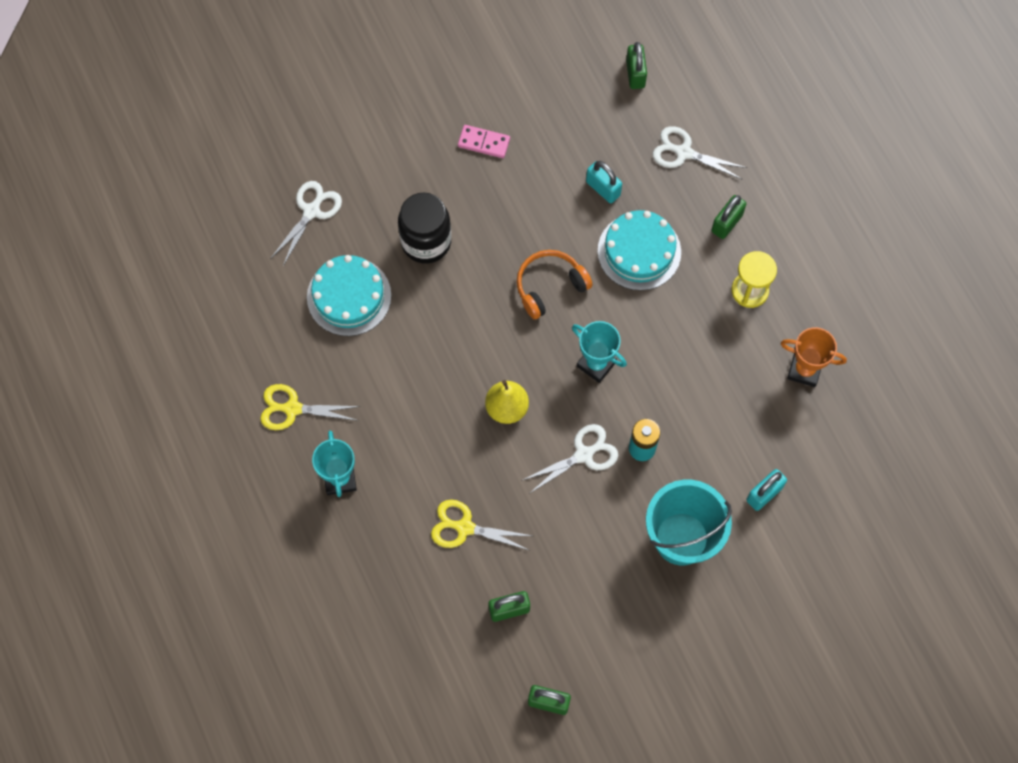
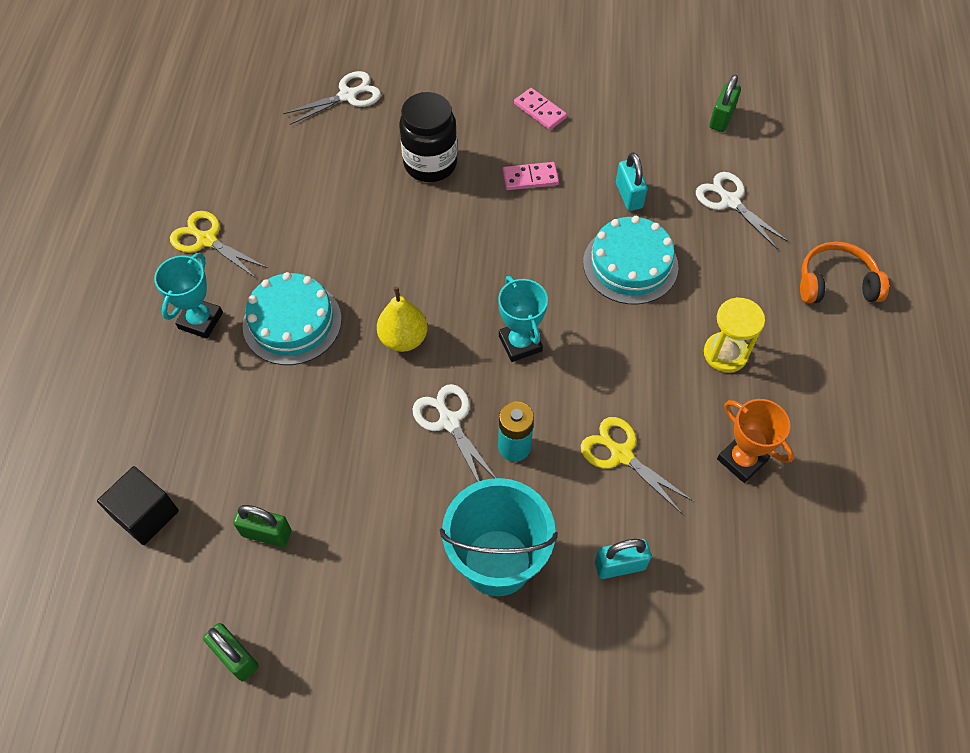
camera: 30 degrees right, 10 degrees down
turquoise cake [307,255,391,336] -> turquoise cake moved to [243,272,342,365]
yellow scissors [431,500,532,551] -> yellow scissors moved to [581,417,694,514]
orange headphones [517,250,593,319] -> orange headphones moved to [800,242,889,303]
white scissors [521,424,618,494] -> white scissors turned 120 degrees counterclockwise [413,384,496,482]
green padlock [711,195,746,239] -> none
none -> black cube [97,466,179,545]
none -> pink domino [503,162,559,190]

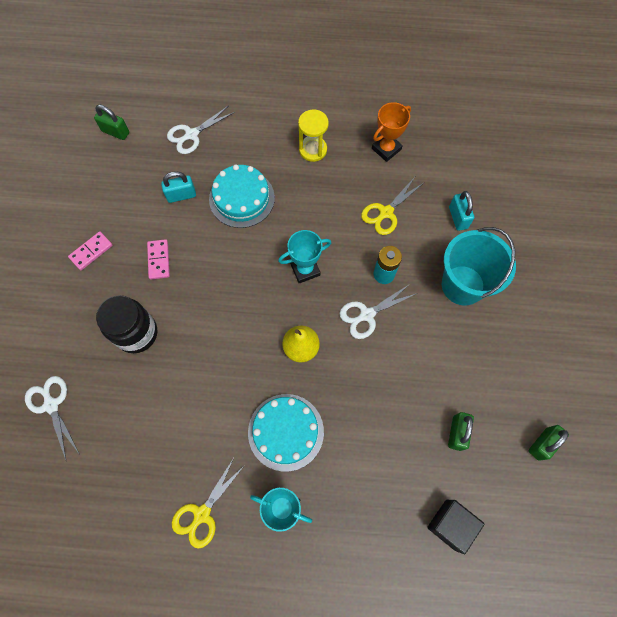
camera: 90 degrees left, 10 degrees up
orange headphones [800,242,889,303] -> none

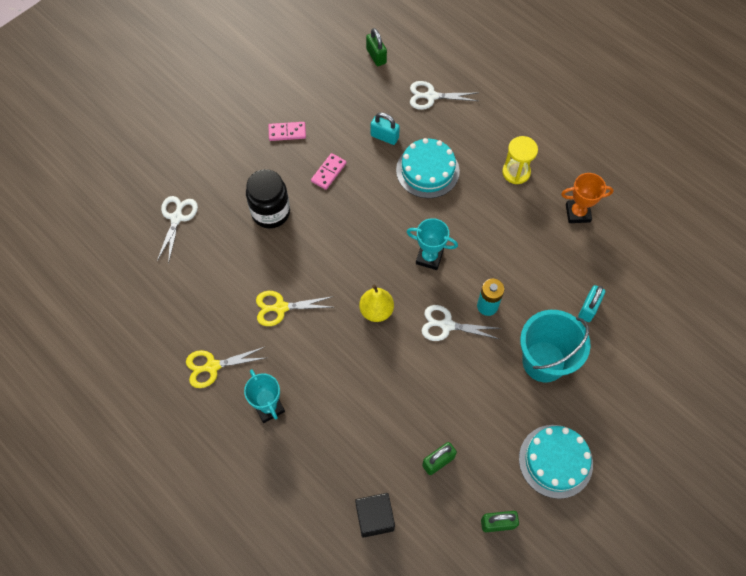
camera: 40 degrees right, 5 degrees down
turquoise cake [248,394,324,472] -> turquoise cake moved to [519,425,593,499]
yellow scissors [361,177,423,235] -> yellow scissors moved to [256,291,334,326]

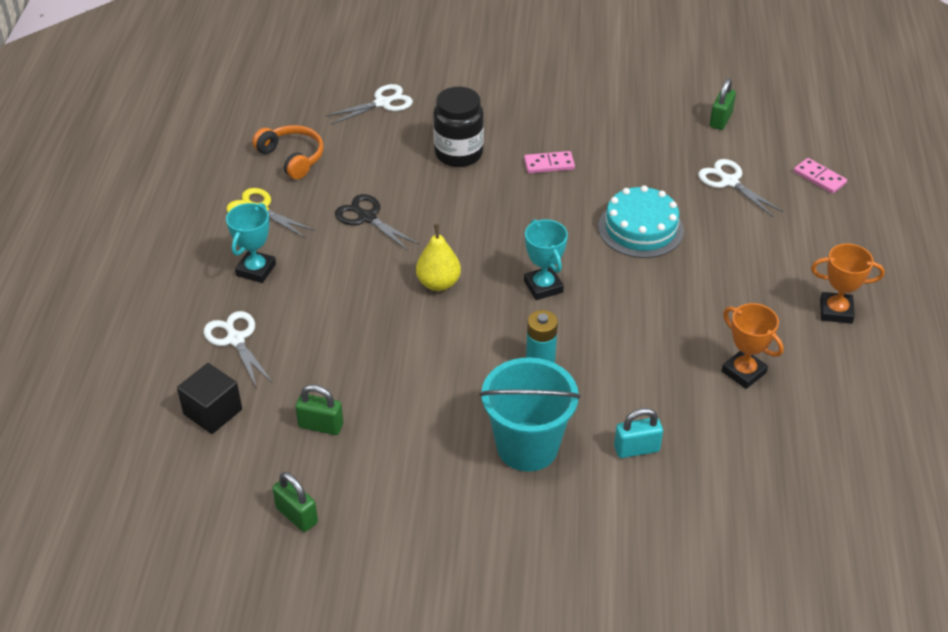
camera: 50 degrees right, 20 degrees down
yellow scissors [256,291,334,326] -> black scissors [335,194,419,251]
pink domino [268,122,306,141] -> pink domino moved to [794,158,847,194]
turquoise padlock [371,112,400,145] -> none
white scissors [422,305,502,341] -> white scissors moved to [204,311,273,388]
yellow hourglass [502,136,538,184] -> none
turquoise cake [519,425,593,499] -> none
none -> orange headphones [252,125,323,179]
none -> orange trophy [811,244,885,324]

